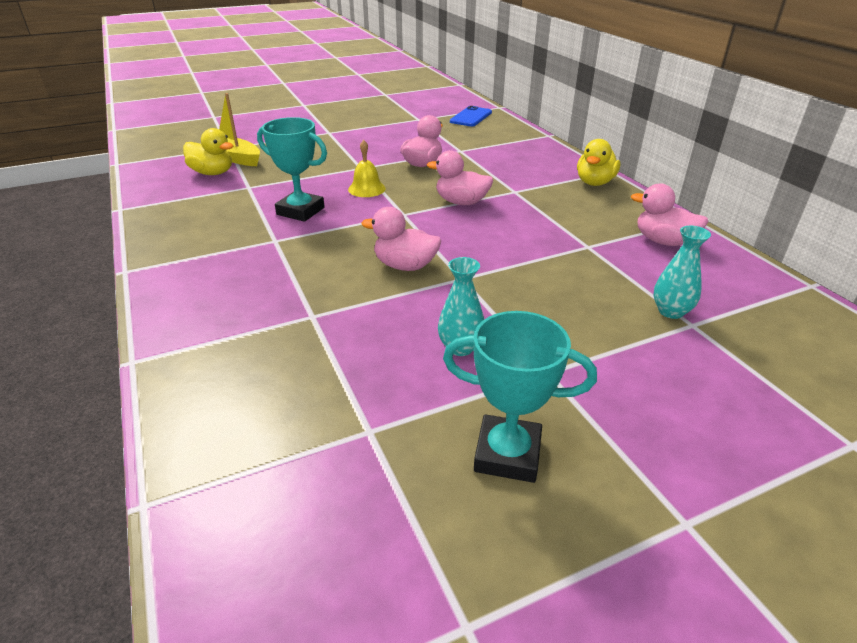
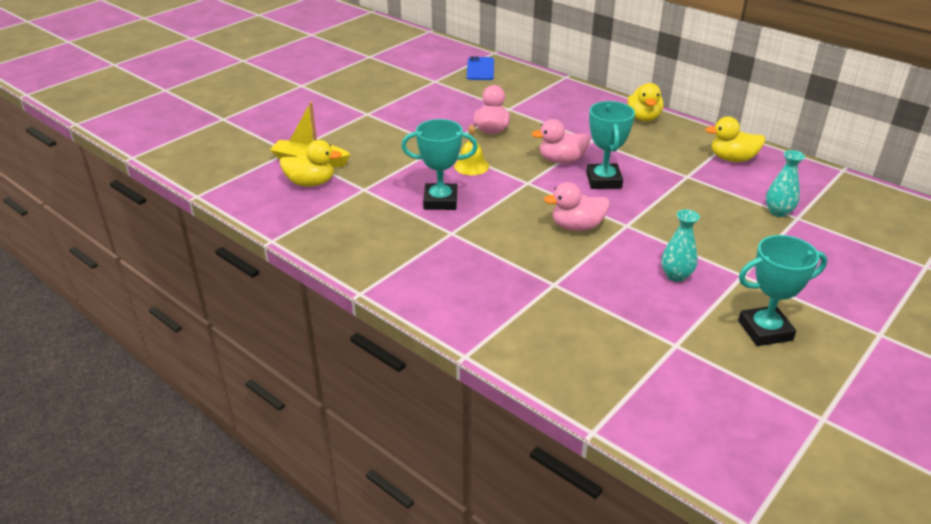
camera: 25 degrees left, 0 degrees up
pink duck [631,183,708,246] -> yellow duck [705,117,765,162]
none -> turquoise trophy [586,101,635,189]

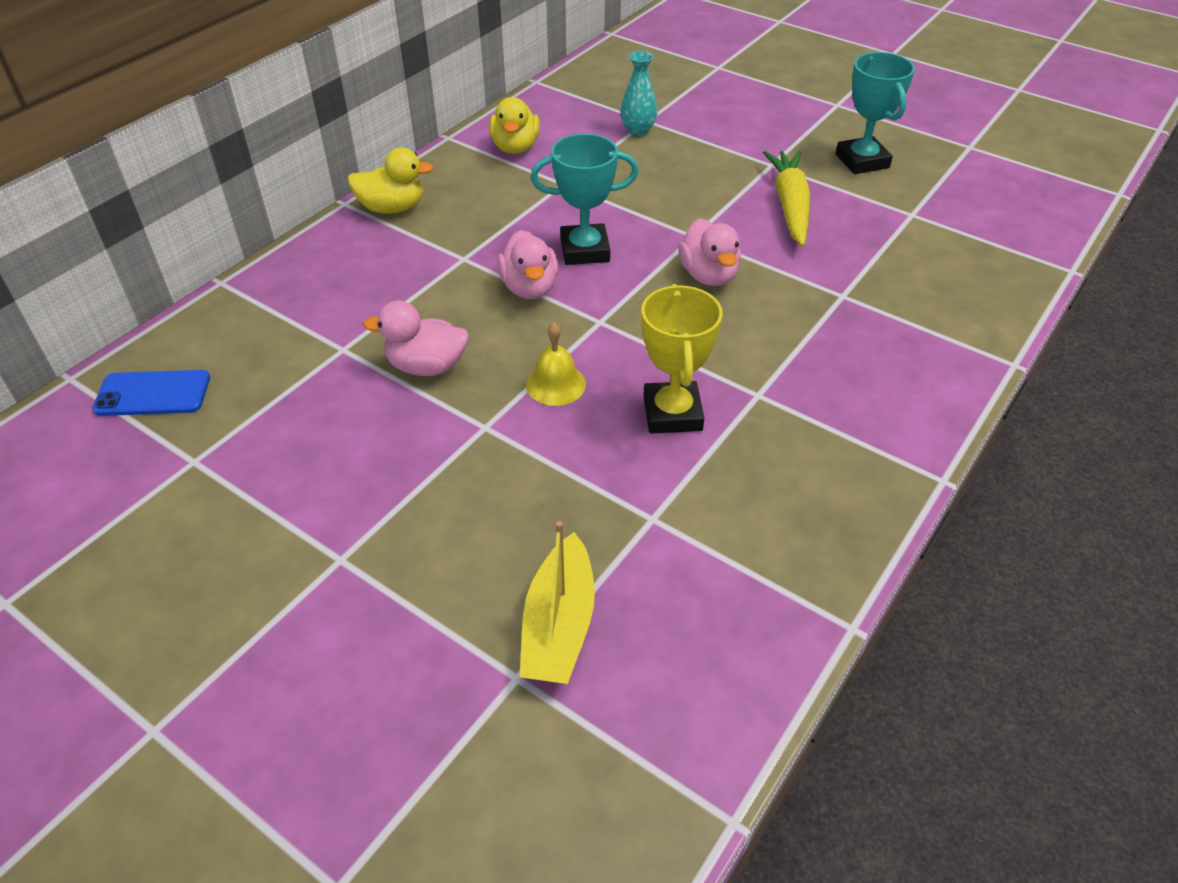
camera: 95 degrees left, 10 degrees up
yellow duck [280,140,342,187] -> none
turquoise trophy [401,119,478,210] -> yellow trophy [642,284,723,434]
turquoise vase [661,209,700,282] -> yellow carrot [763,151,810,246]

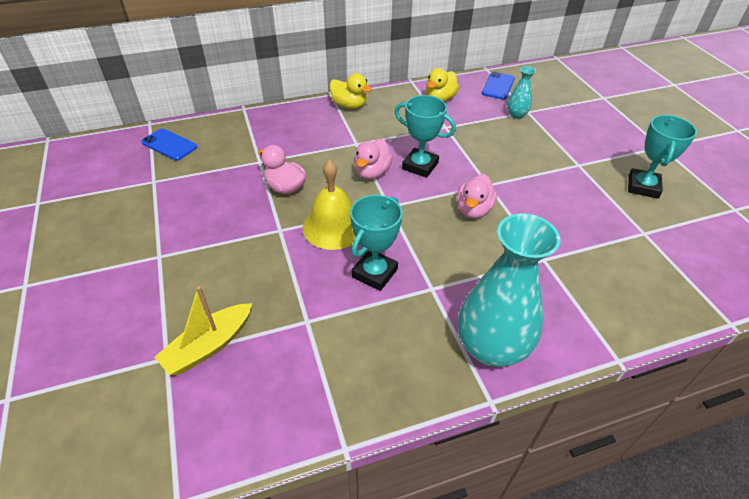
camera: 35 degrees right, 0 degrees up
yellow bell [526,323,586,406] -> yellow bell [302,160,355,250], size x1.72
yellow trophy [642,284,723,434] -> turquoise trophy [350,195,402,291]
yellow carrot [763,151,810,246] -> none
none -> turquoise vase [458,213,561,367]
none -> blue phone [482,72,515,100]

